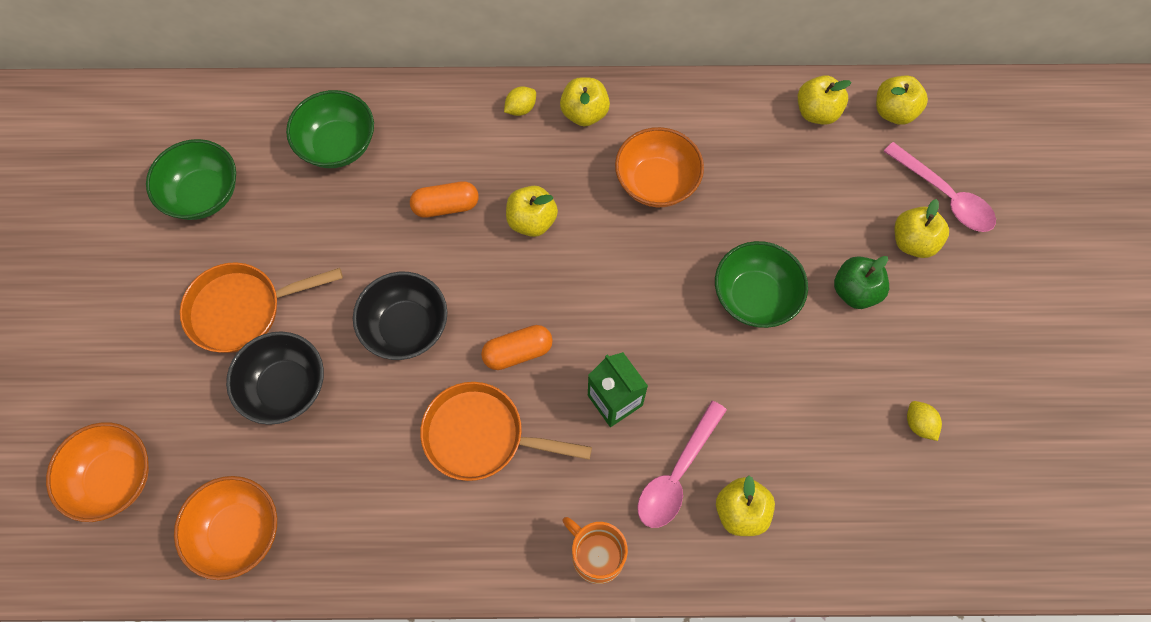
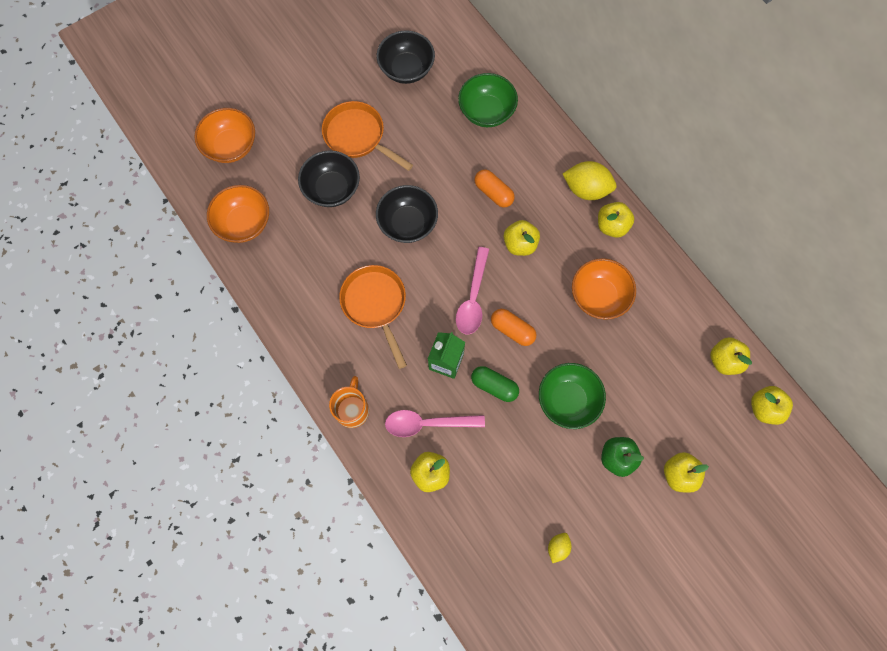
camera: 55 degrees right, 5 degrees up
green bowl [146,139,236,220] -> black bowl [376,30,435,84]
orange capsule [481,325,553,370] -> orange capsule moved to [491,309,537,346]
yellow lemon [504,86,536,116] -> yellow lemon [563,161,616,200], size x1.92
pink spoon [883,142,996,232] -> pink spoon moved to [456,247,489,334]
none -> green capsule [471,366,519,402]

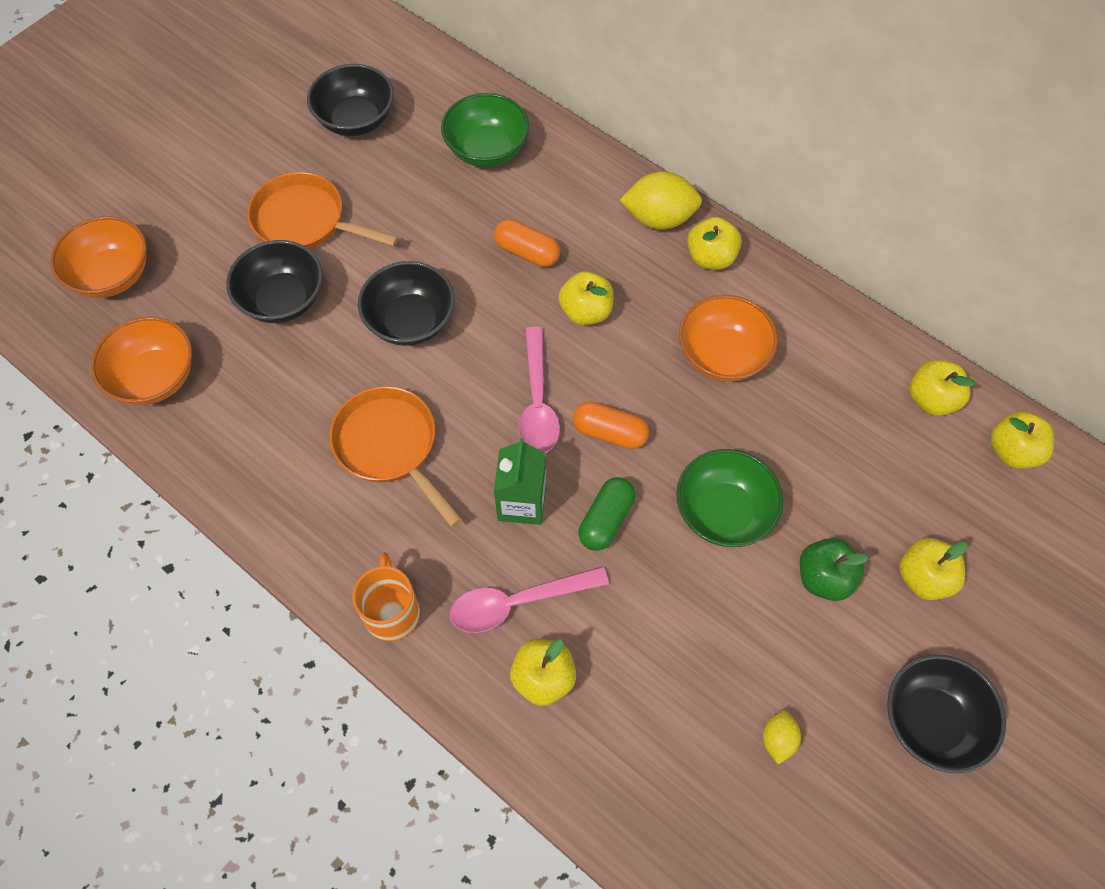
camera: 15 degrees left, 10 degrees down
green capsule [471,366,519,402] -> green capsule turned 75 degrees counterclockwise [579,477,635,551]
none -> black bowl [887,655,1006,773]

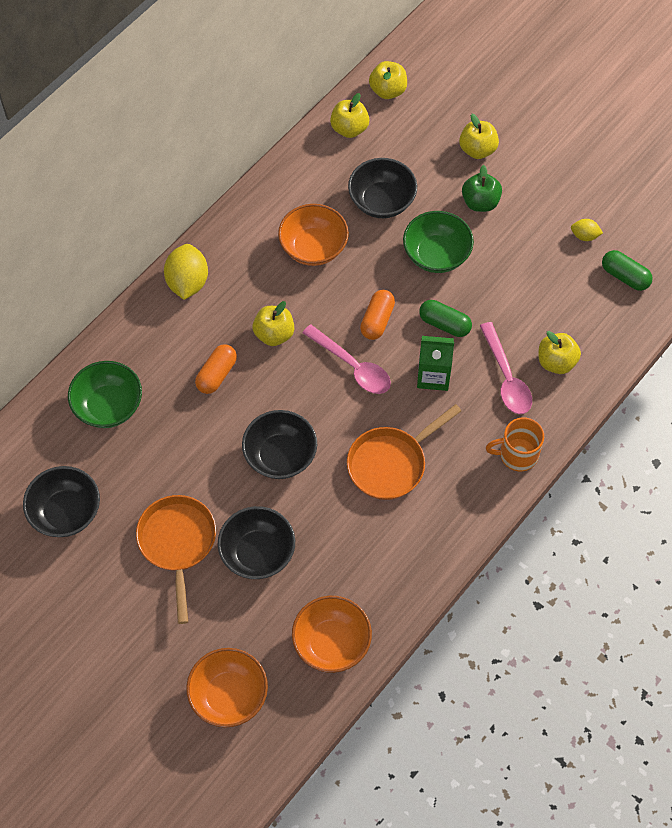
camera: 90 degrees left, 0 degrees up
orange pan [247,172,398,249] -> orange pan turned 150 degrees clockwise [136,495,216,624]
pink spoon [519,327,560,453] -> pink spoon turned 45 degrees clockwise [303,324,391,394]
yellow apple [687,217,742,270] -> none
black bowl [887,655,1006,773] -> black bowl moved to [348,158,417,218]
none -> green capsule [602,250,653,291]

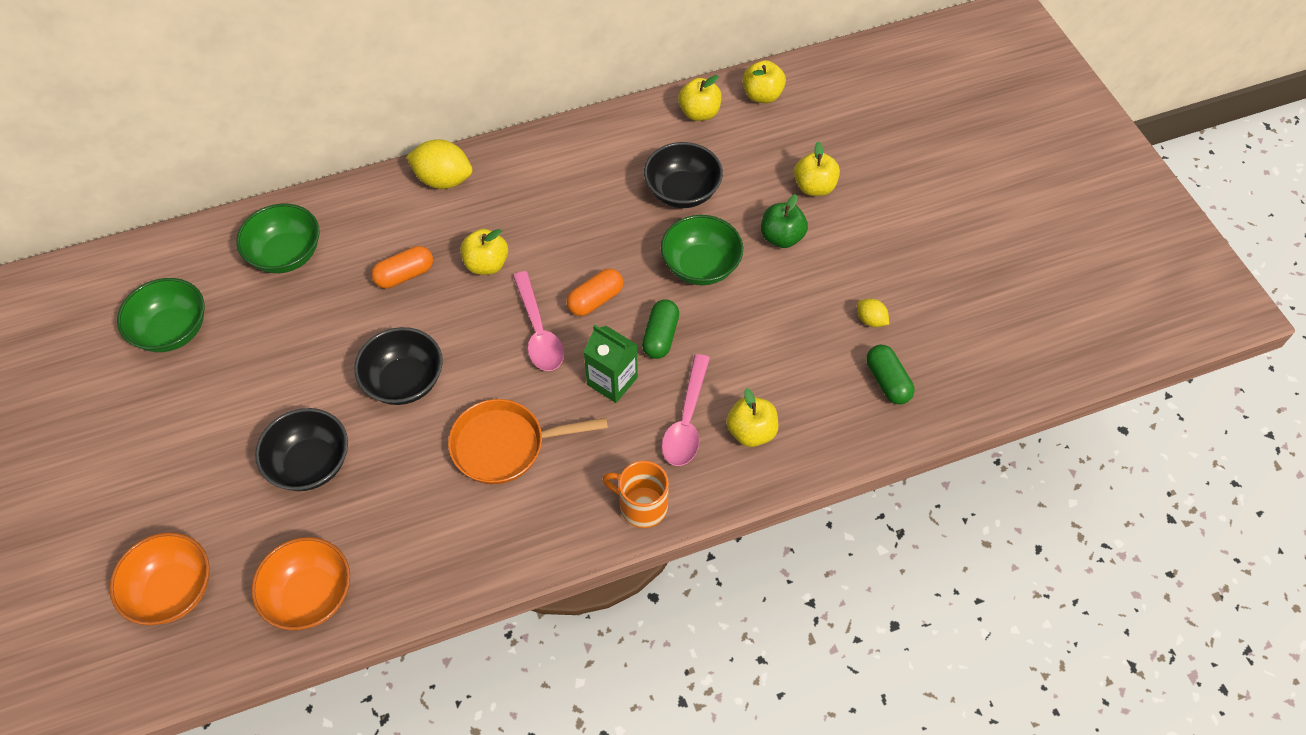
camera: 30 degrees right, 5 degrees down
black bowl [23,466,100,537] -> green bowl [117,278,204,352]
orange pan [136,495,216,624] -> none
yellow lemon [164,244,208,300] -> yellow lemon turned 75 degrees clockwise [406,139,473,189]
orange bowl [278,204,349,266] -> none
green capsule [419,300,472,337] -> green capsule turned 45 degrees clockwise [642,299,679,359]

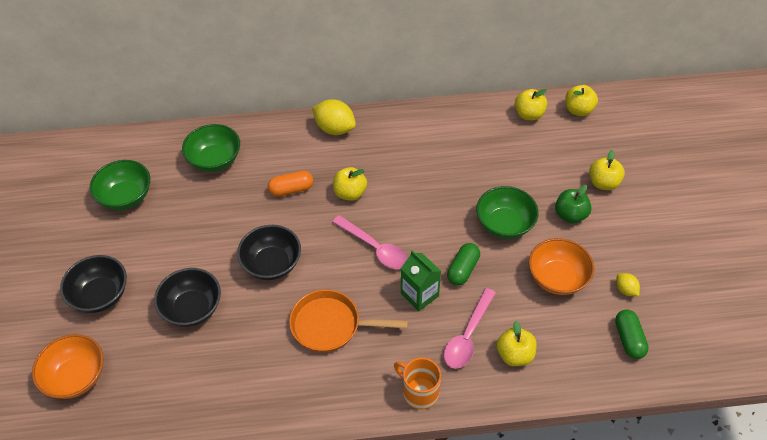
camera: 15 degrees right, 5 degrees down
orange bowl [251,537,350,630] -> orange bowl moved to [529,238,594,295]
pink spoon [513,271,564,371] -> pink spoon turned 45 degrees counterclockwise [333,215,408,269]
orange capsule [566,269,623,316] -> none
black bowl [644,142,723,208] -> black bowl moved to [60,255,127,313]

